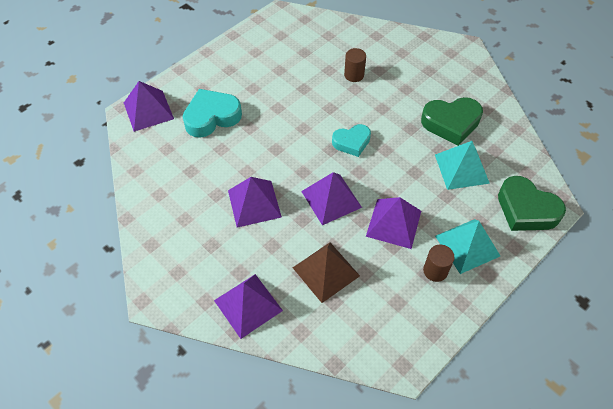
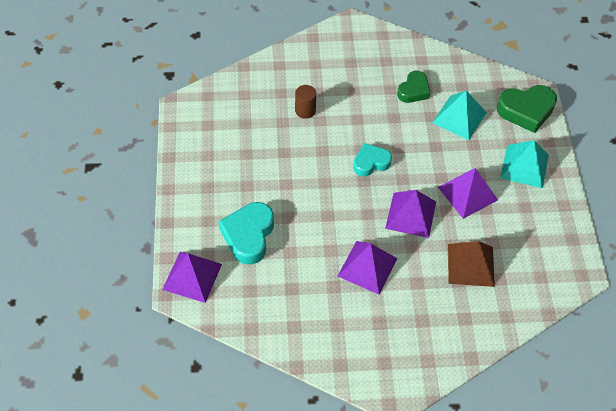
camera: 50 degrees left, 0 degrees up
purple pyramid [214,274,283,339] -> none
turquoise heart [332,124,371,157] -> turquoise heart turned 135 degrees counterclockwise [353,143,392,176]
green heart [421,97,483,146] -> green heart [397,71,430,103], size x0.65
brown cylinder [423,245,454,282] -> none

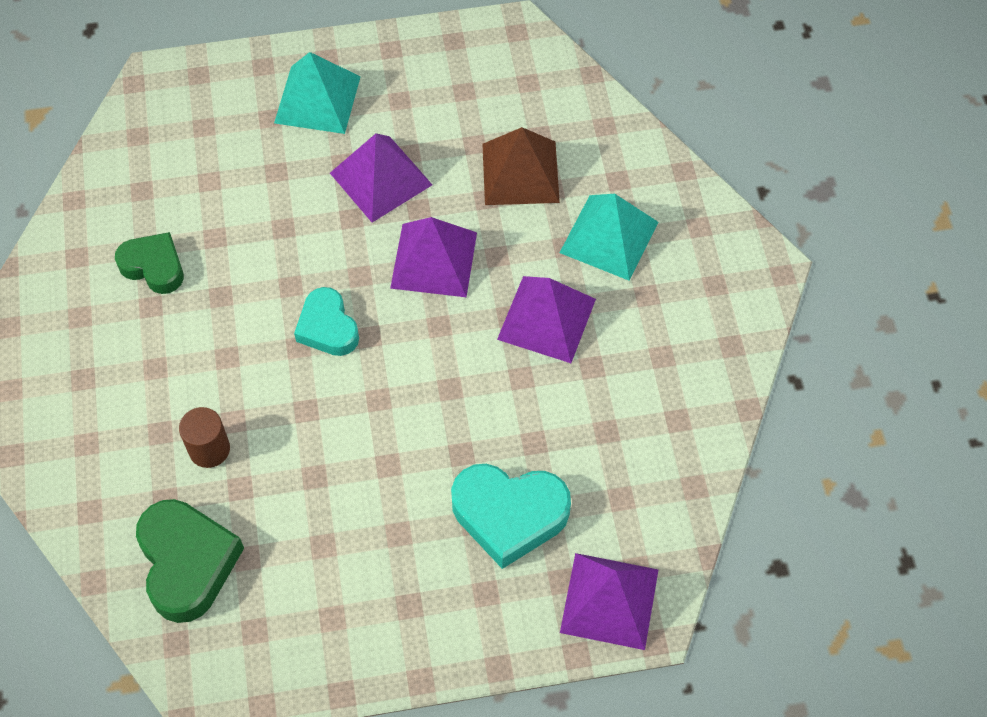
camera: 95 degrees left, 5 degrees up
turquoise pyramid [432,91,487,140] -> turquoise pyramid moved to [560,194,658,281]
green heart [497,85,557,133] -> green heart moved to [136,499,244,623]

